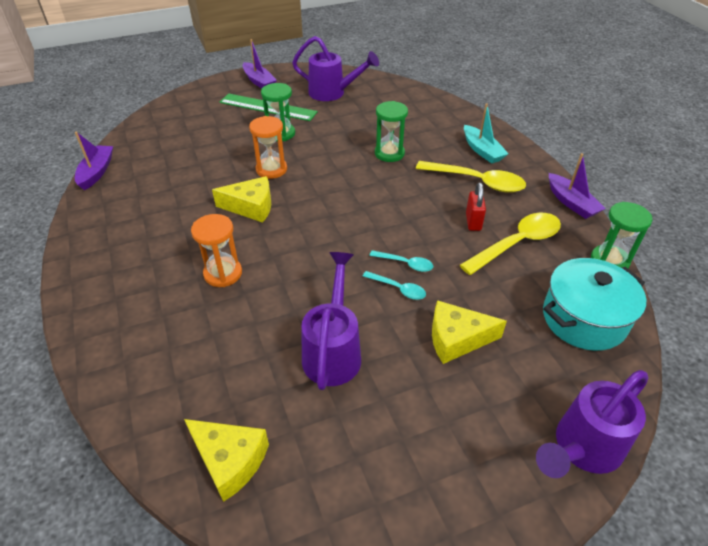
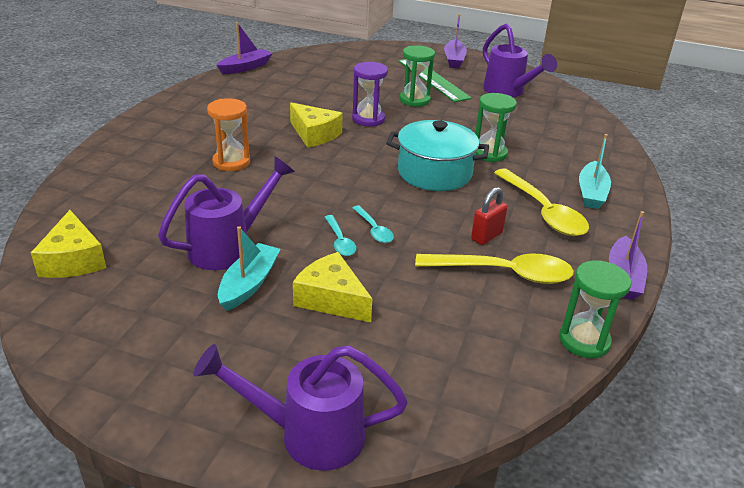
camera: 40 degrees right, 10 degrees down
orange hourglass [249,116,287,179] -> purple hourglass [352,62,388,126]
turquoise pot [543,258,646,351] -> turquoise pot moved to [386,120,489,191]
none -> turquoise boat [218,226,281,311]

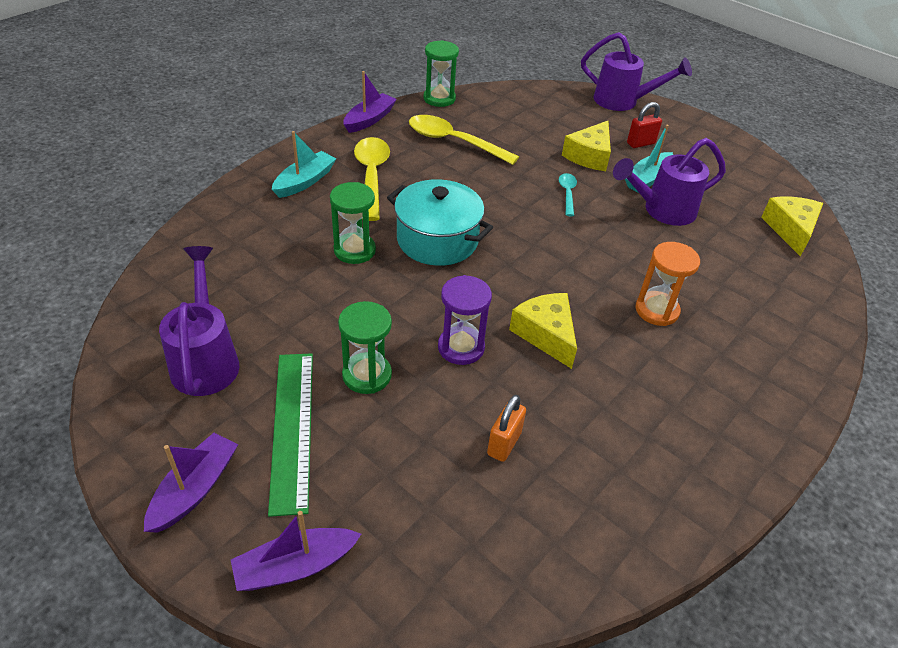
camera: 160 degrees left, 10 degrees up
purple boat [217,22,272,74] -> purple boat moved to [231,511,361,591]
yellow cheese [293,252,372,322] -> yellow cheese turned 60 degrees clockwise [562,121,611,171]
turquoise spoon [352,205,394,243] -> none
red padlock [471,187,508,245] -> red padlock moved to [627,102,662,148]
none -> orange padlock [487,395,526,462]

